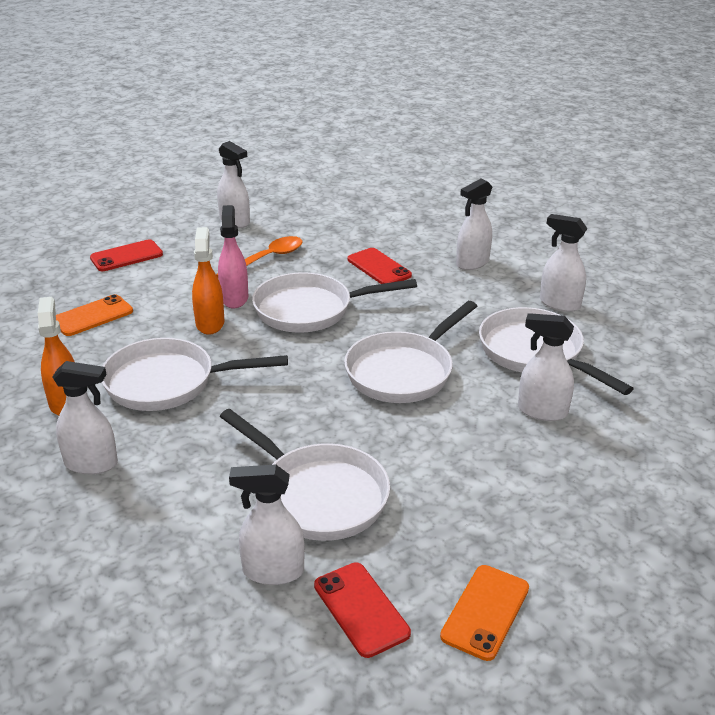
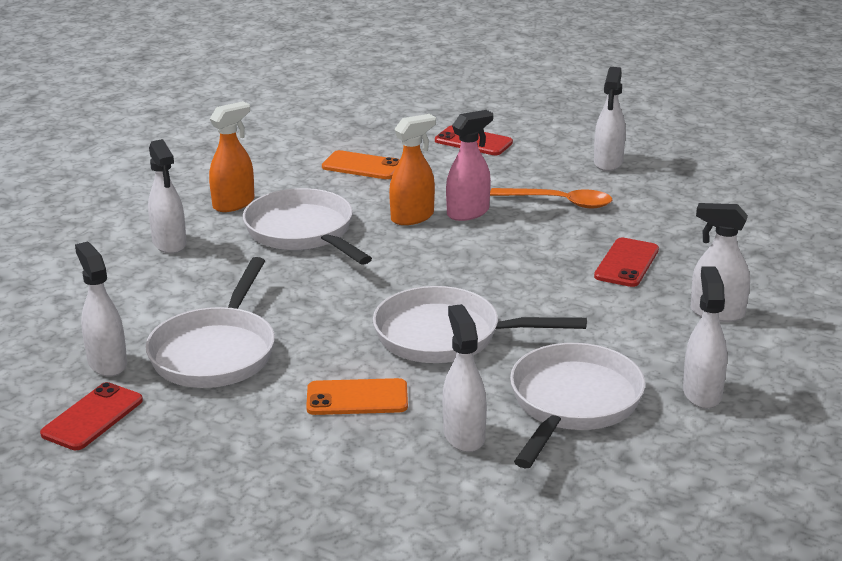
camera: 60 degrees right, 5 degrees down
white pan [252,272,417,333] -> none
orange phone [440,565,529,661] -> orange phone moved to [306,378,408,415]

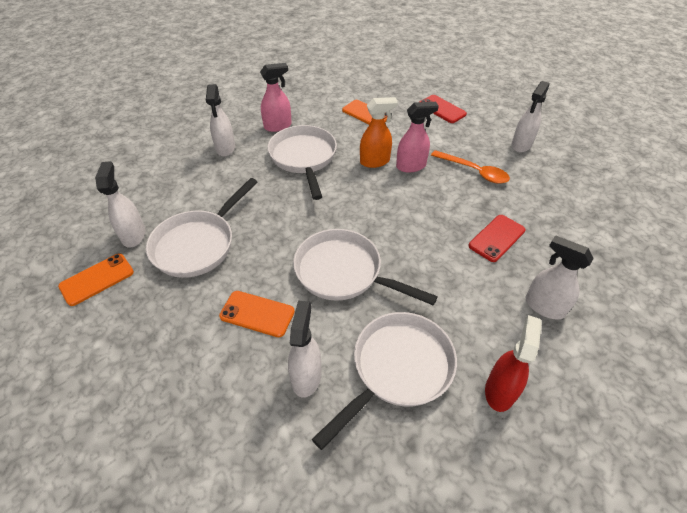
camera: 20 degrees right, 20 degrees up
red phone [40,382,143,450] -> orange phone [58,253,134,306]
orange spray bottle [209,101,254,212] -> pink spray bottle [260,63,292,132]
white spray bottle [683,266,728,409] -> red spray bottle [485,315,542,412]

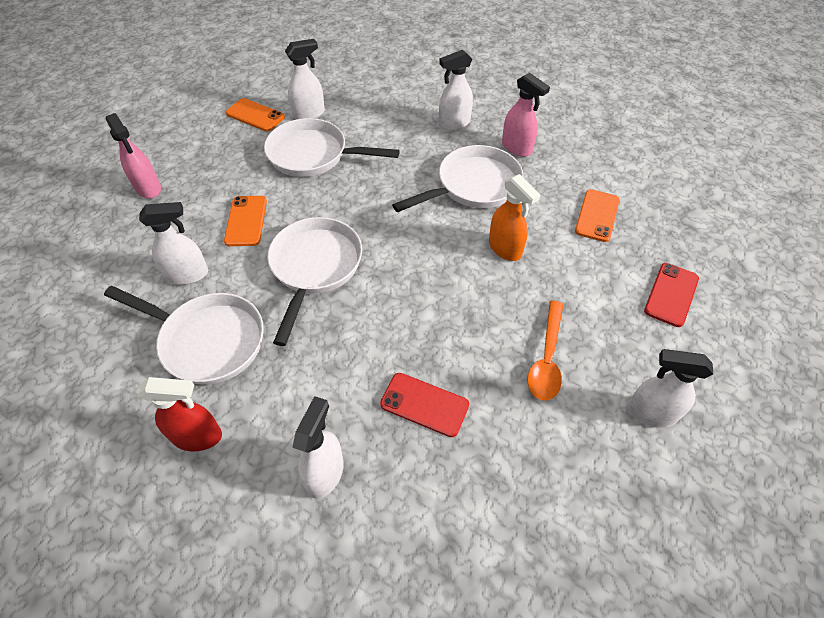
camera: 70 degrees right, 5 degrees up
pink spray bottle [396,102,439,173] -> pink spray bottle moved to [105,113,161,199]

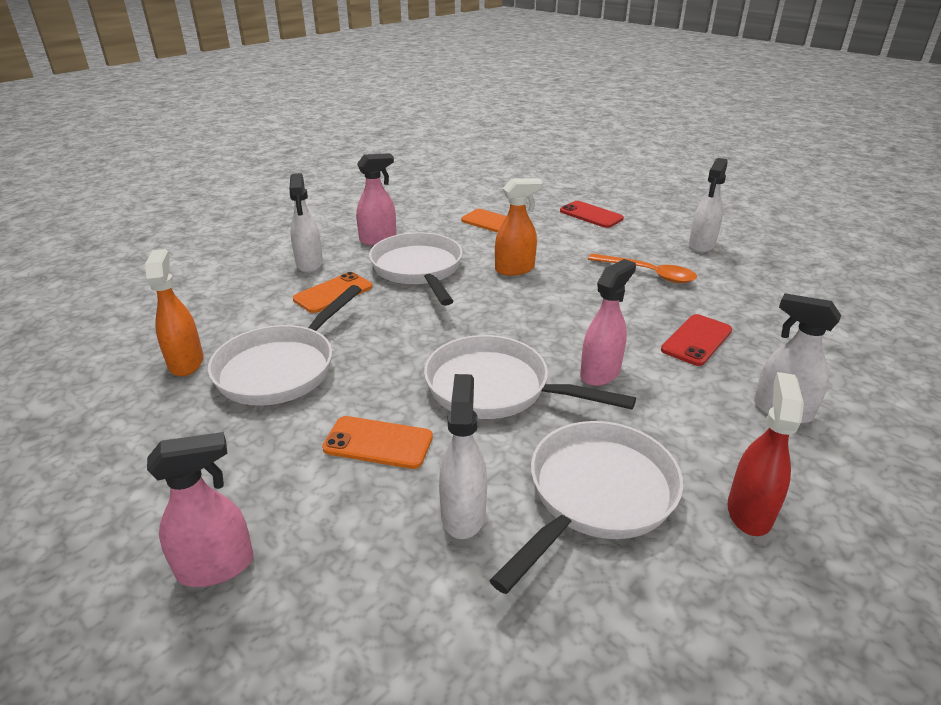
camera: 75 degrees left, 20 degrees down
orange phone [226,98,285,132] -> orange phone moved to [293,272,372,313]
white spray bottle [285,39,325,119] -> orange spray bottle [145,249,203,376]
none -> pink spray bottle [580,259,636,386]

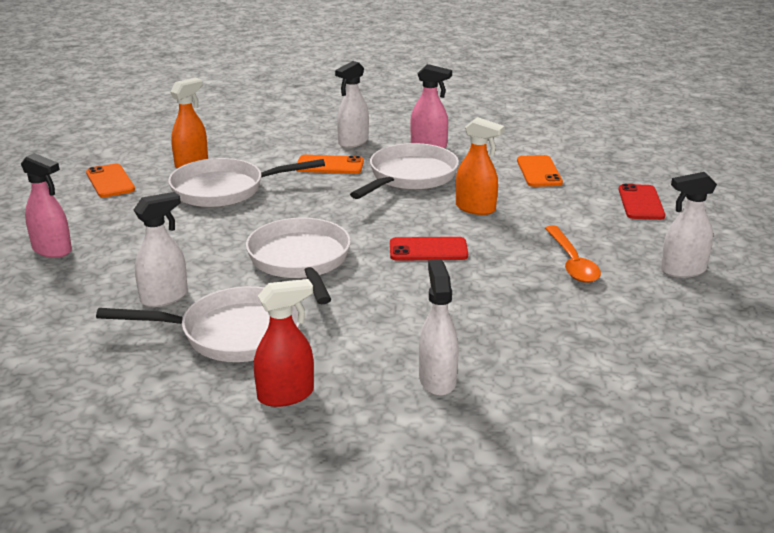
camera: 50 degrees right, 5 degrees down
orange phone [322,416,433,469] -> orange phone moved to [86,163,135,198]
pink spray bottle [580,259,636,386] -> none
red phone [661,314,732,366] -> red phone moved to [390,237,468,261]

